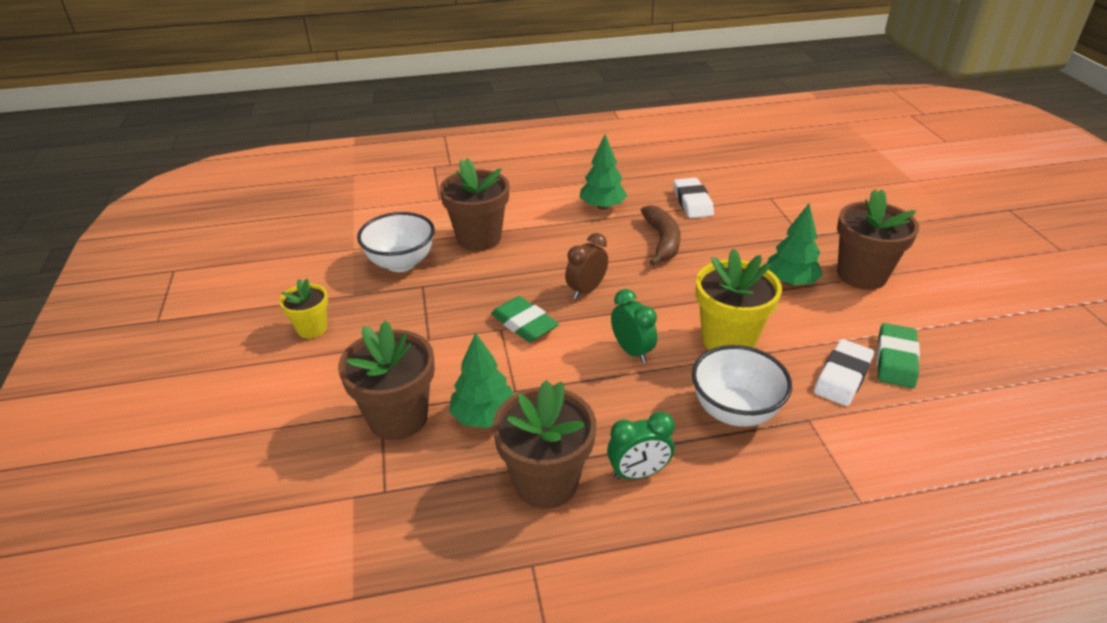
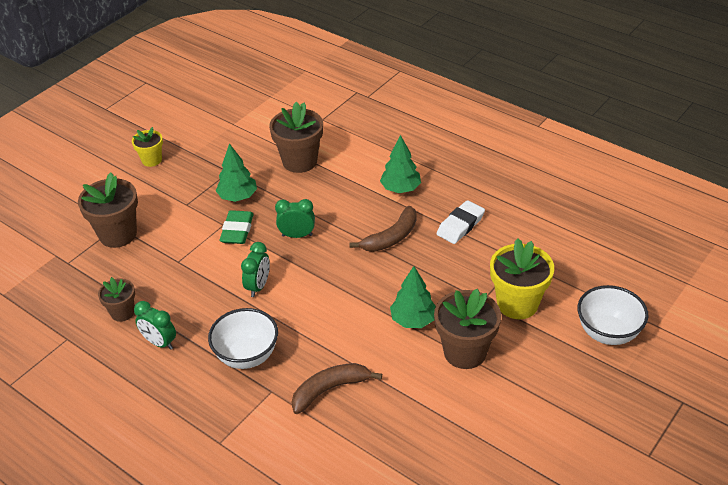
camera: 50 degrees right, 5 degrees up
white bowl [357,212,435,272] -> white bowl moved to [577,285,649,345]
green tree [449,333,514,428] -> green tree moved to [216,143,257,202]
brown flower pot [492,380,596,509] -> brown flower pot [98,277,135,322], size x0.58
brown clock [565,233,608,299] -> green clock [275,199,315,238]
yellow flower pot [696,249,782,350] -> yellow flower pot moved to [490,238,554,319]
white eraser [814,339,874,406] -> brown banana [291,363,382,414]
green eraser [877,323,920,388] -> none

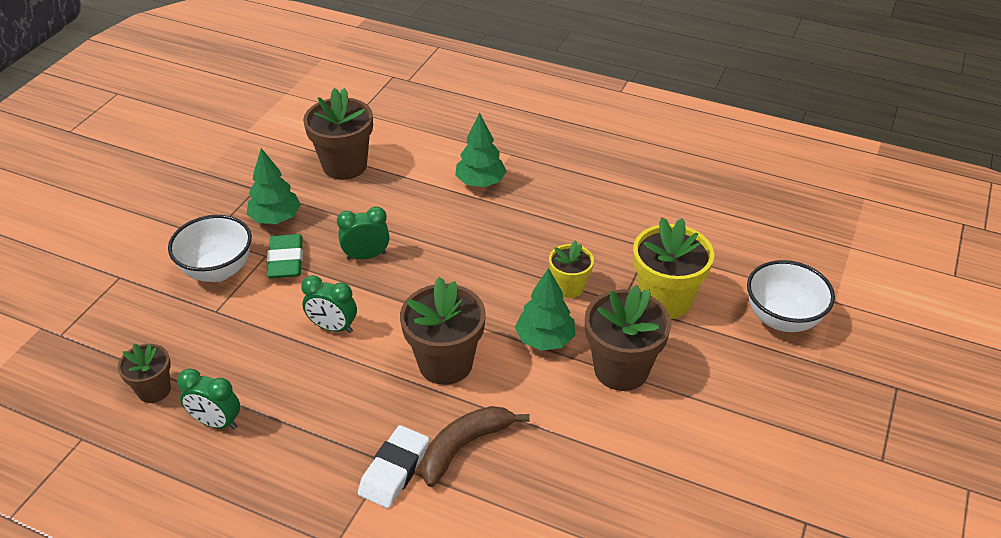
camera: 15 degrees left, 0 degrees up
brown flower pot [78,172,138,248] -> brown flower pot moved to [400,277,486,385]
yellow flower pot [132,127,163,167] -> yellow flower pot moved to [549,240,594,298]
white bowl [208,308,278,369] -> white bowl moved to [168,215,252,282]
green clock [241,242,270,297] -> green clock turned 105 degrees clockwise [301,275,357,333]
brown banana [349,206,417,252] -> none
white eraser [437,200,485,244] -> white eraser moved to [358,425,429,508]

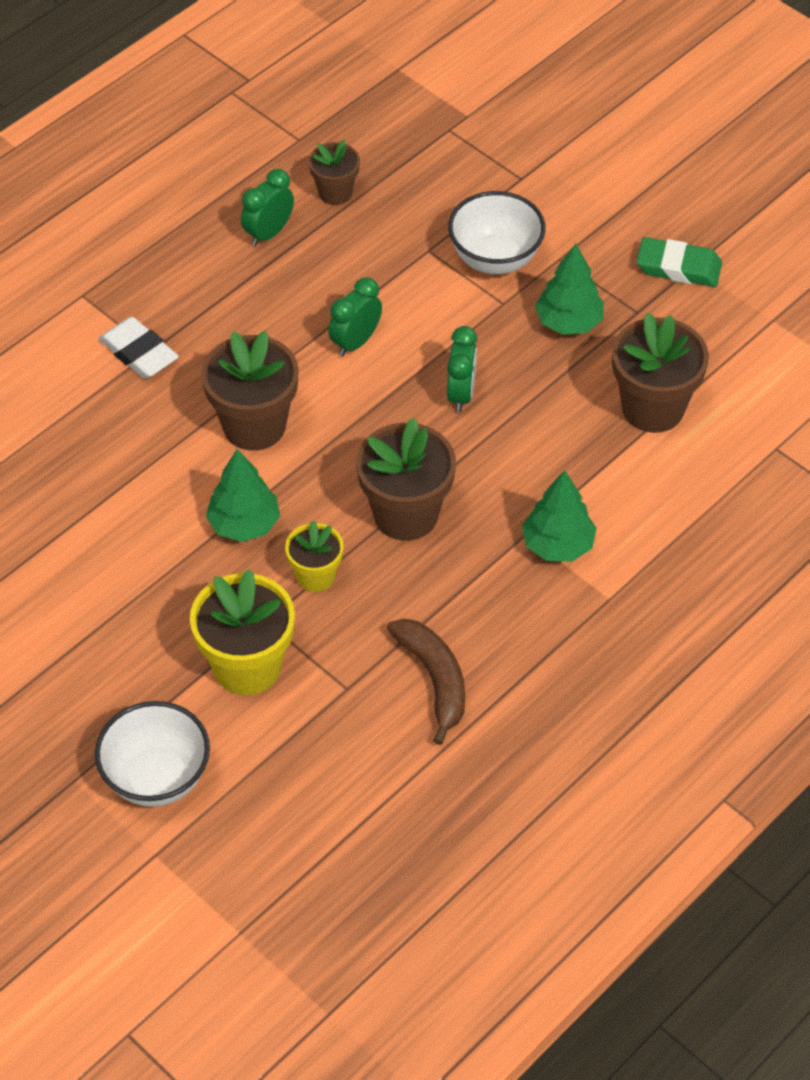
camera: 110 degrees right, 10 degrees up
green eraser [267,234,303,278] -> green eraser moved to [637,237,722,287]
brown banana [422,406,530,487] -> brown banana moved to [387,619,465,745]
brown flower pot [585,285,671,391] -> brown flower pot moved to [356,418,456,541]

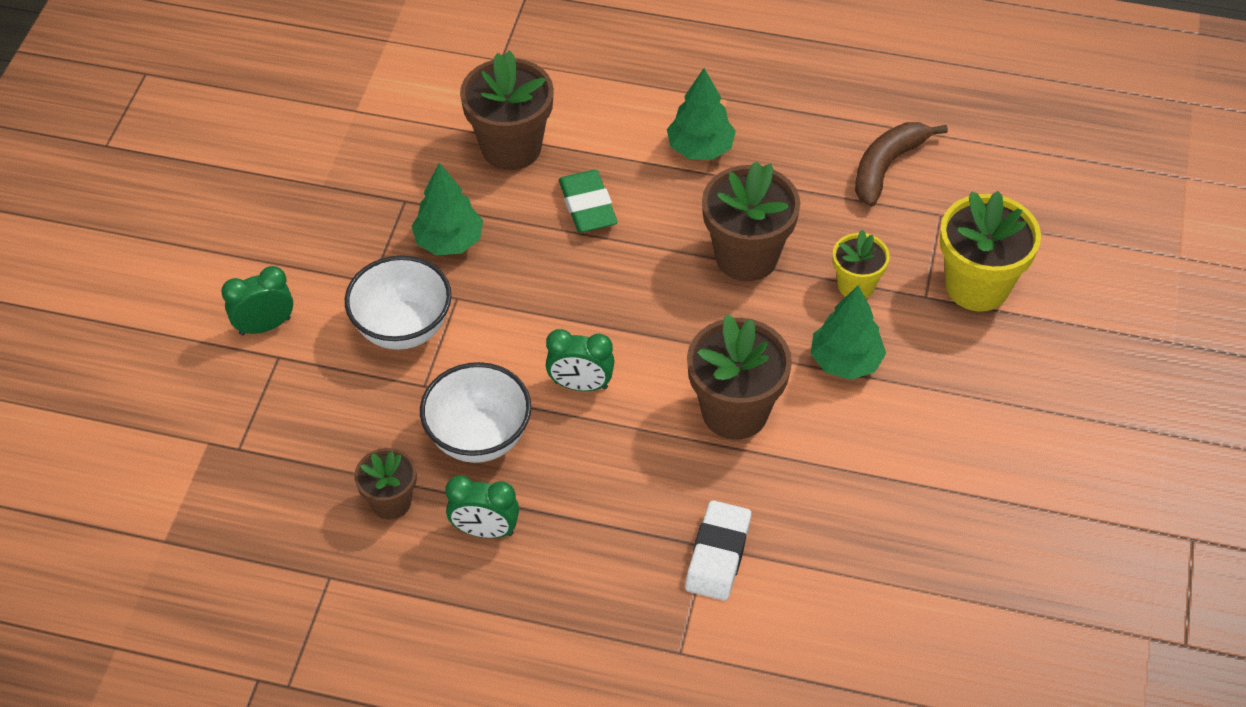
camera: 120 degrees left, 0 degrees up
white bowl [95,701,210,807] -> white bowl moved to [420,362,531,463]
green clock [447,326,477,412] -> green clock moved to [221,266,293,335]
green eraser [637,237,722,287] -> green eraser moved to [559,170,617,233]

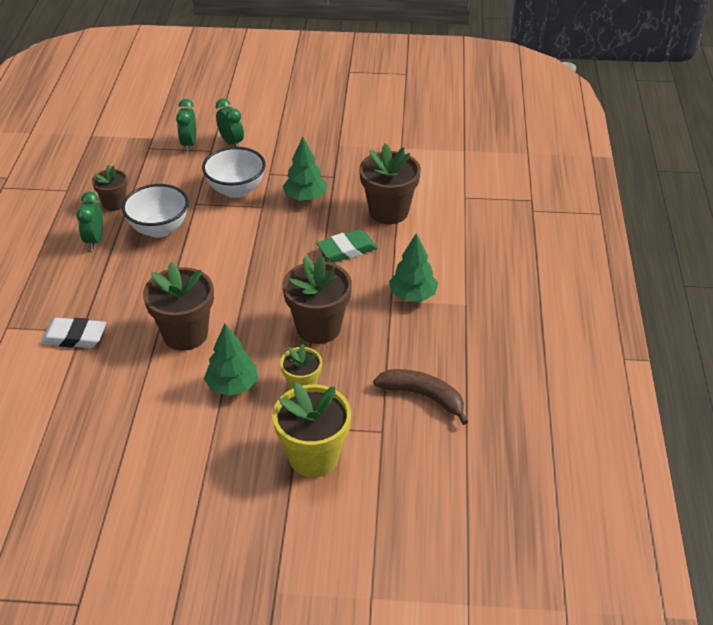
camera: 80 degrees right, 10 degrees down
green clock [546,329,615,391] -> green clock moved to [176,99,196,152]

